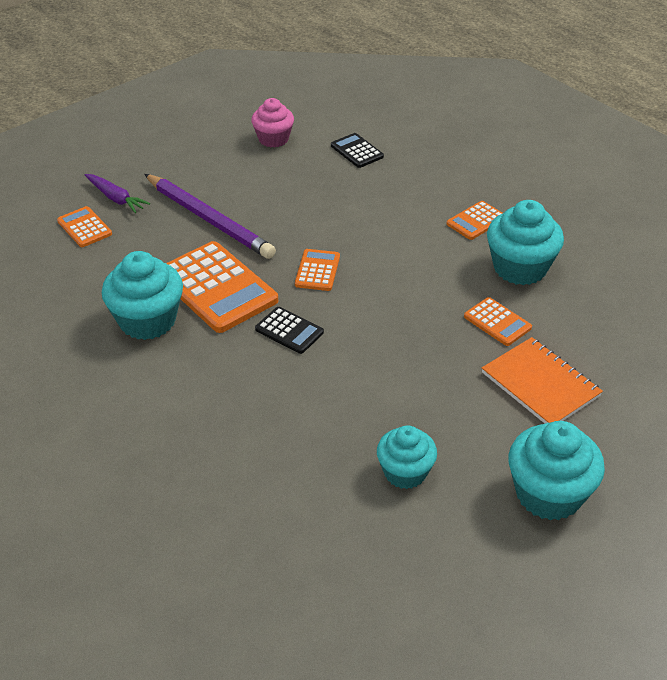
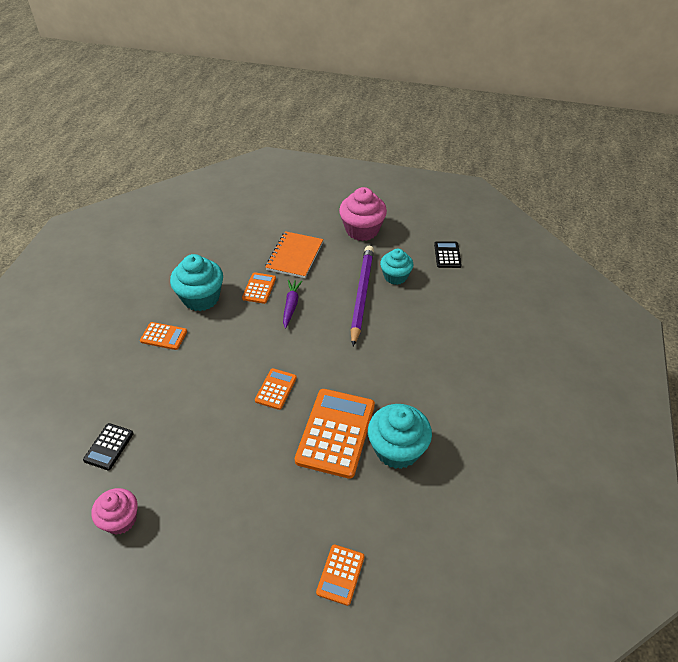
camera: 125 degrees left, 5 degrees up
purple carrot [85,174,150,213] -> purple carrot moved to [283,280,302,329]
purple pencil [144,174,276,259] -> purple pencil moved to [350,246,374,346]
black calculator [255,307,324,354] -> black calculator moved to [434,241,462,268]
orange calculator [295,249,340,291] -> orange calculator turned 135 degrees clockwise [255,368,297,410]
turquoise cupcake [508,421,605,520] -> pink cupcake [339,187,387,241]

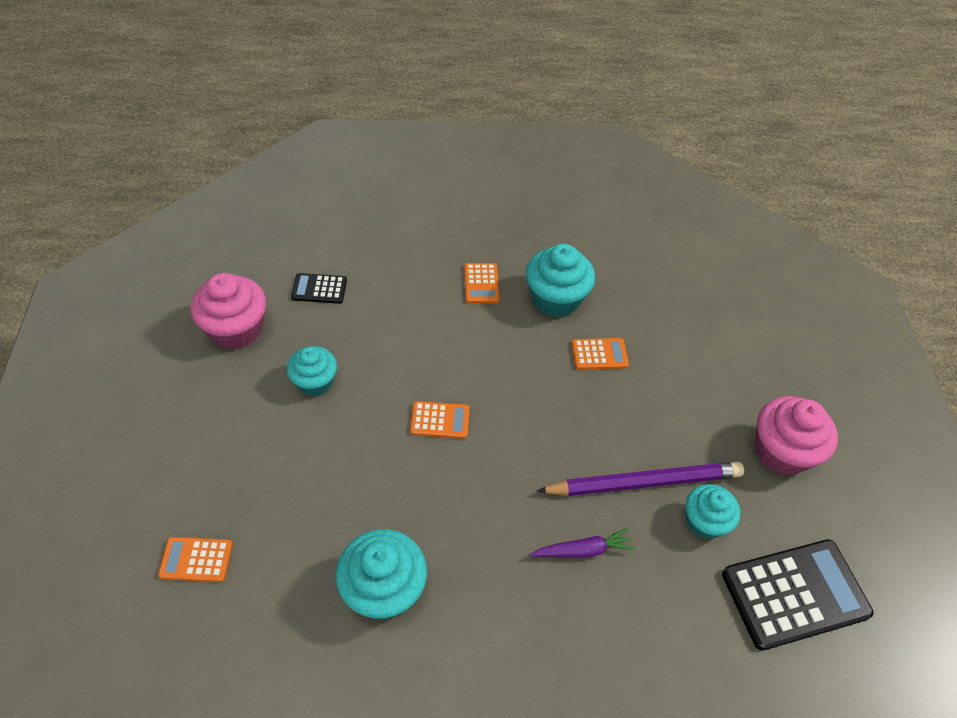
camera: 70 degrees right, 5 degrees up
pink cupcake [91,488,138,535] -> pink cupcake [191,273,266,349], size x1.53
orange notebook [265,231,323,278] -> none
purple carrot [283,280,302,329] -> purple carrot moved to [530,528,636,558]
orange calculator [295,389,375,479] -> none
black calculator [434,241,462,268] -> black calculator [722,539,873,651], size x1.99
none -> turquoise cupcake [287,346,337,396]

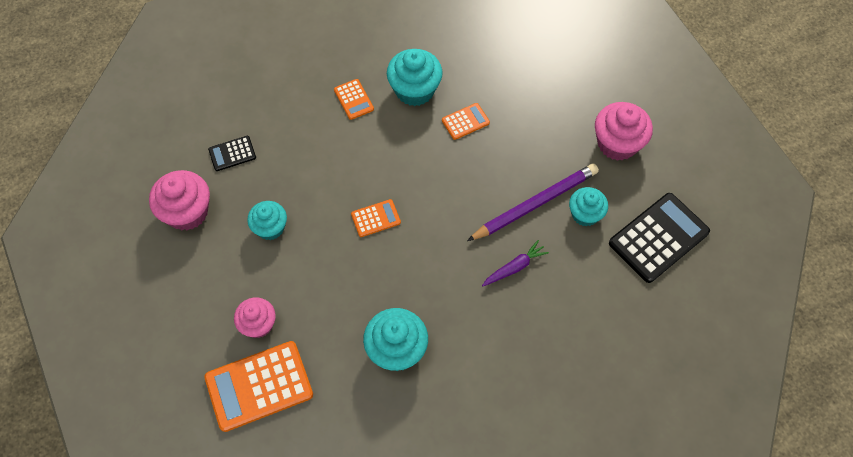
camera: 20 degrees left, 10 degrees up
orange calculator [158,537,233,582] -> orange calculator [204,341,313,432], size x1.99
none -> pink cupcake [234,297,276,338]

